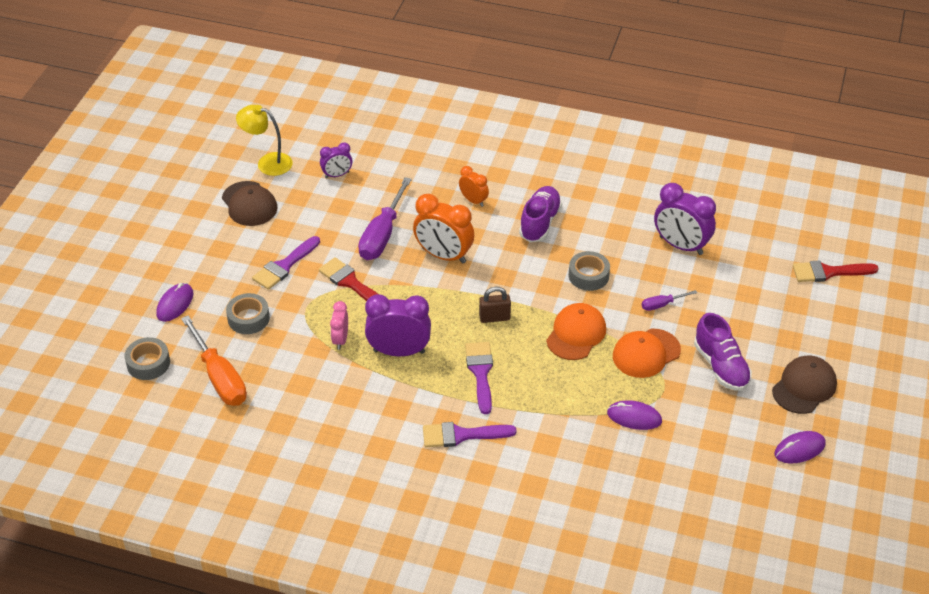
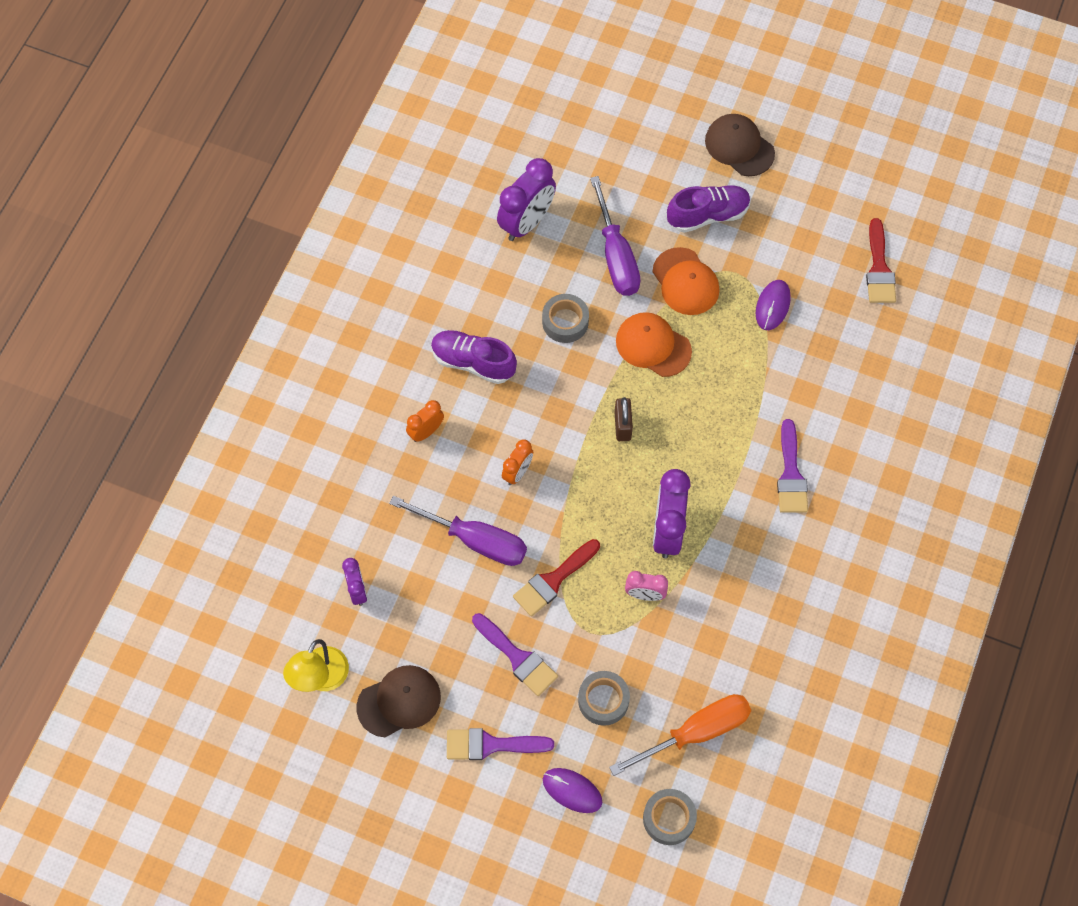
camera: 85 degrees left, 20 degrees up
orange clock [413,194,474,264] -> orange clock [502,439,533,485], size x0.56
purple brush [465,342,493,414] -> purple brush moved to [447,728,554,760]
purple screwdriver [642,290,697,311] -> purple screwdriver [590,176,640,296], size x2.09
purple mouse [774,431,826,463] -> none
red brush [793,260,879,282] -> red brush moved to [866,218,896,303]

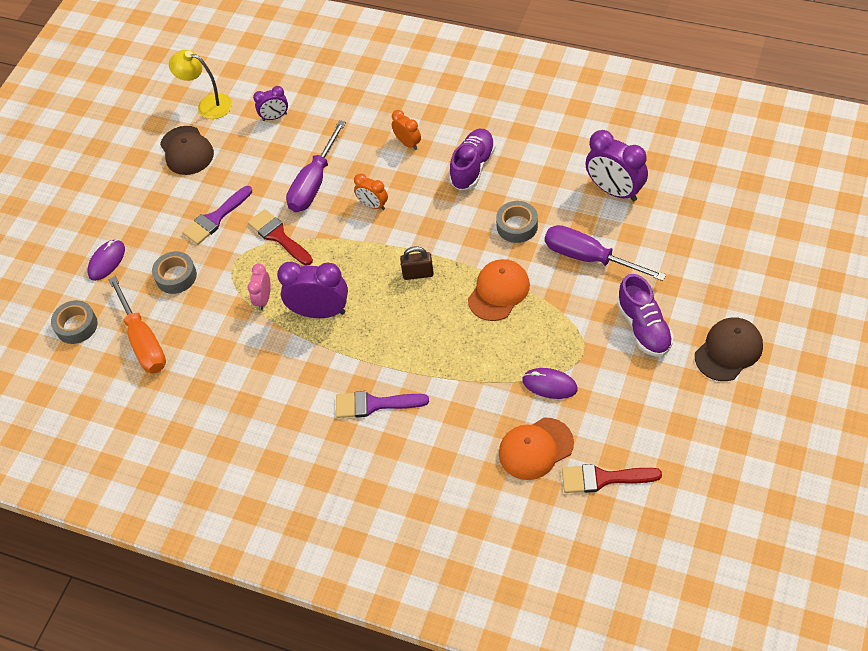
camera: 95 degrees right, 10 degrees down
purple brush [447,728,554,760] -> none
purple screwdriver [590,176,640,296] -> purple screwdriver turned 45 degrees clockwise [545,225,666,281]
orange cap [653,247,720,315] -> orange cap moved to [499,418,574,480]

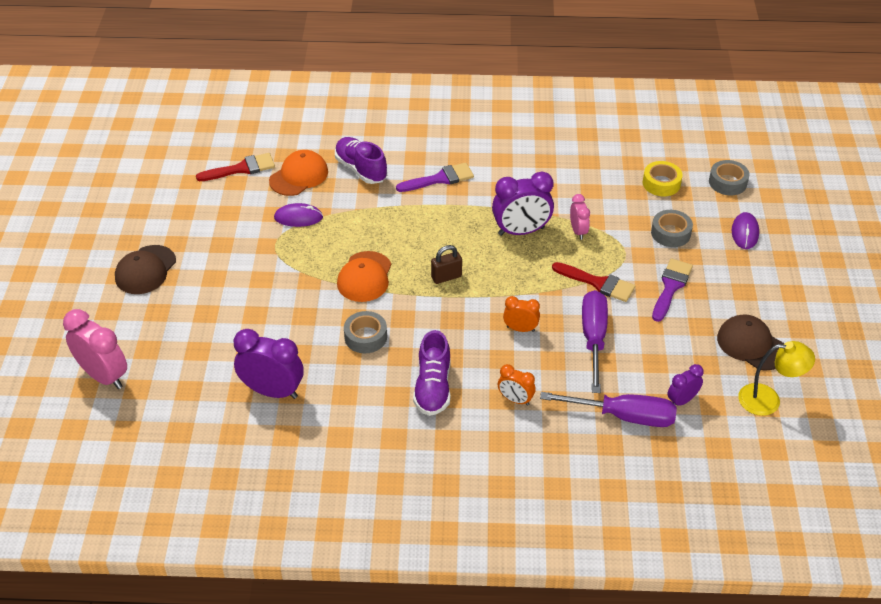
camera: 155 degrees right, 10 degrees down
orange screwdriver [108,276,166,373] -> yellow tape [643,161,683,196]
purple screwdriver [545,225,666,281] -> purple screwdriver moved to [540,392,677,427]
purple shoe [617,274,674,357] -> purple shoe moved to [335,137,387,184]
none -> pink clock [63,309,127,389]

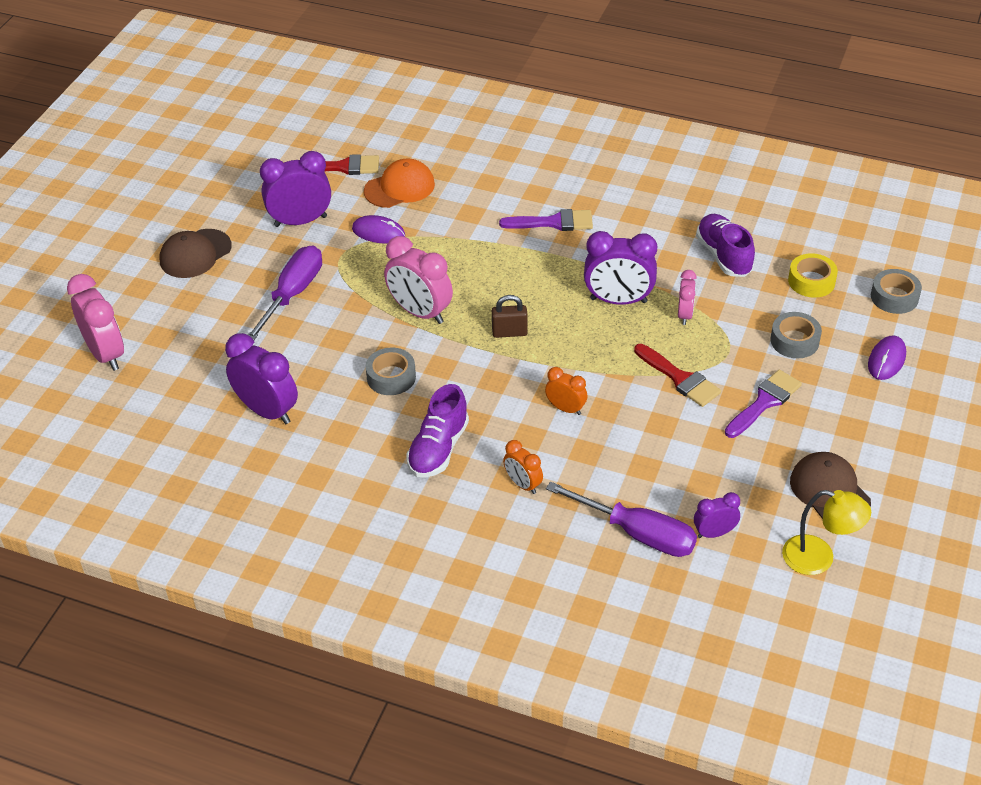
camera: 20 degrees right, 0 degrees up
purple shoe [335,137,387,184] -> purple shoe moved to [696,214,755,277]
orange cap [337,251,391,302] -> pink clock [384,236,453,324]
purple screwdriver [582,290,608,393] -> purple screwdriver moved to [248,246,322,340]
none -> purple clock [260,151,331,227]

